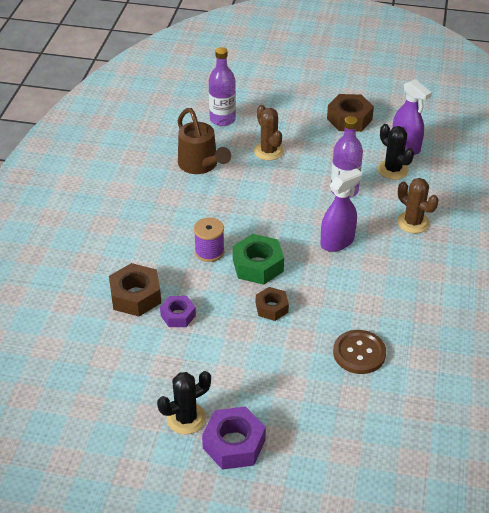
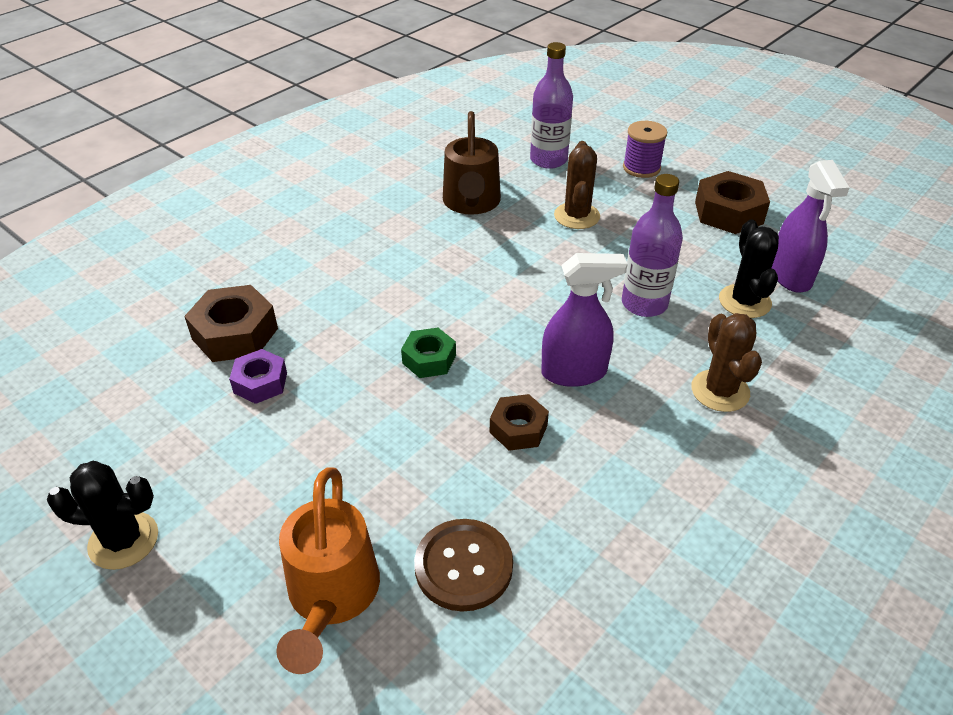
camera: 30 degrees right, 0 degrees up
purple spool [194,218,225,262] -> purple spool moved to [623,121,667,178]
purple nut [202,406,266,470] -> none
green nut [233,234,284,285] -> green nut [401,328,456,378], size x0.63
brown nut [256,287,289,321] -> brown nut moved to [490,394,549,451]
none -> orange watering can [276,467,380,674]

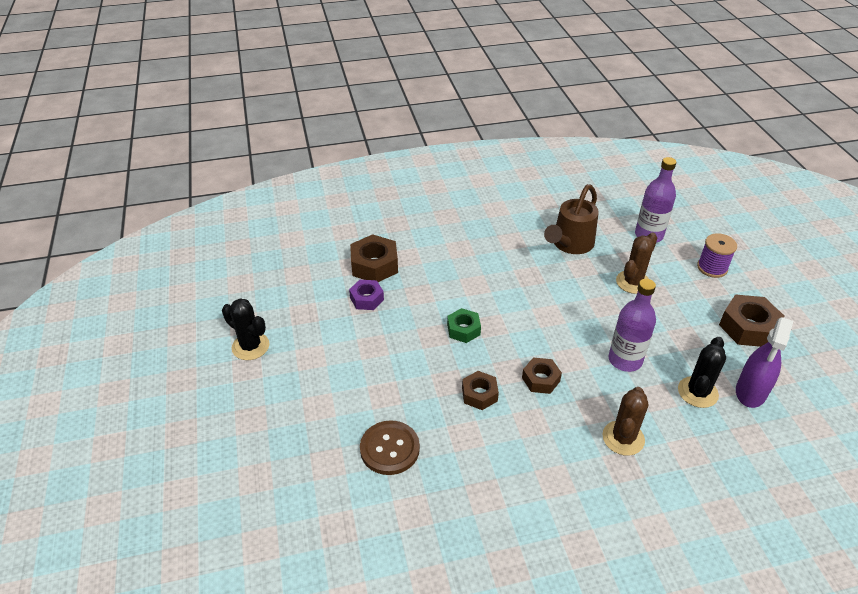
camera: 35 degrees right, 0 degrees up
orange watering can [276,467,380,674] -> none
purple spray bottle [541,253,628,387] -> brown nut [522,357,562,394]

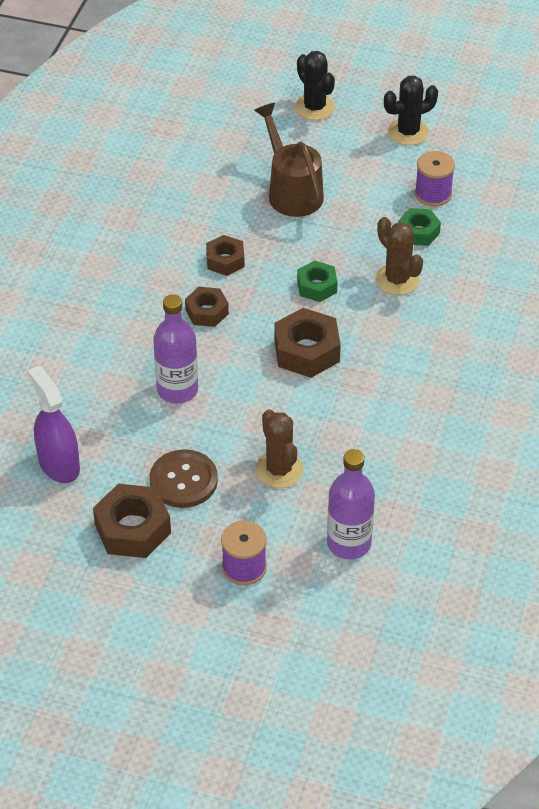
camera: 120 degrees right, 5 degrees up
purple nut [349,280,384,310] -> green nut [398,208,441,246]
brown nut [350,234,398,282] -> brown nut moved to [274,308,341,378]
brown button [360,420,420,475] -> brown button moved to [150,449,218,508]
brown watering can [544,184,599,254] -> brown watering can moved to [254,103,324,217]
brown cactus [602,387,648,456] -> brown cactus moved to [376,217,423,295]
black cactus [678,337,726,408] -> black cactus moved to [295,51,335,120]
none -> purple spool [415,151,455,207]

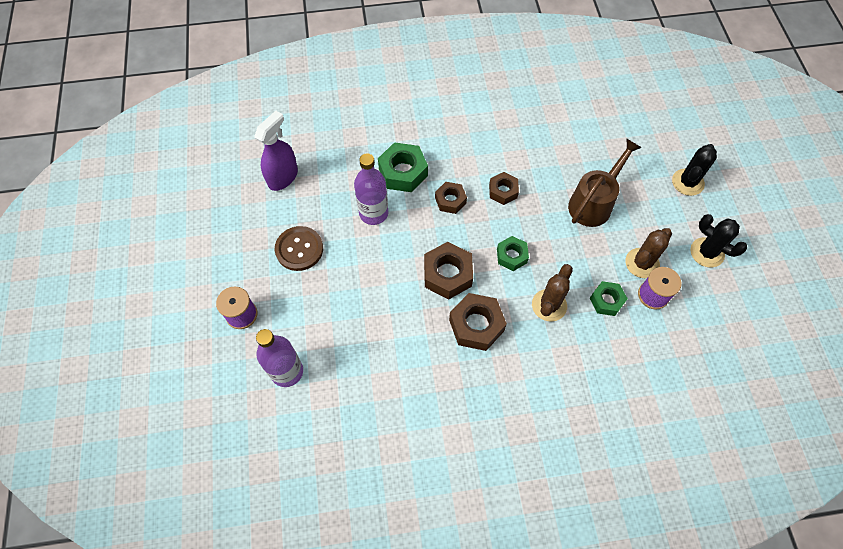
camera: 65 degrees right, 15 degrees up
brown nut [93,484,171,558] -> brown nut moved to [449,293,507,351]
brown cactus [255,409,303,488] -> brown cactus moved to [625,228,672,278]
none -> green nut [378,142,428,192]

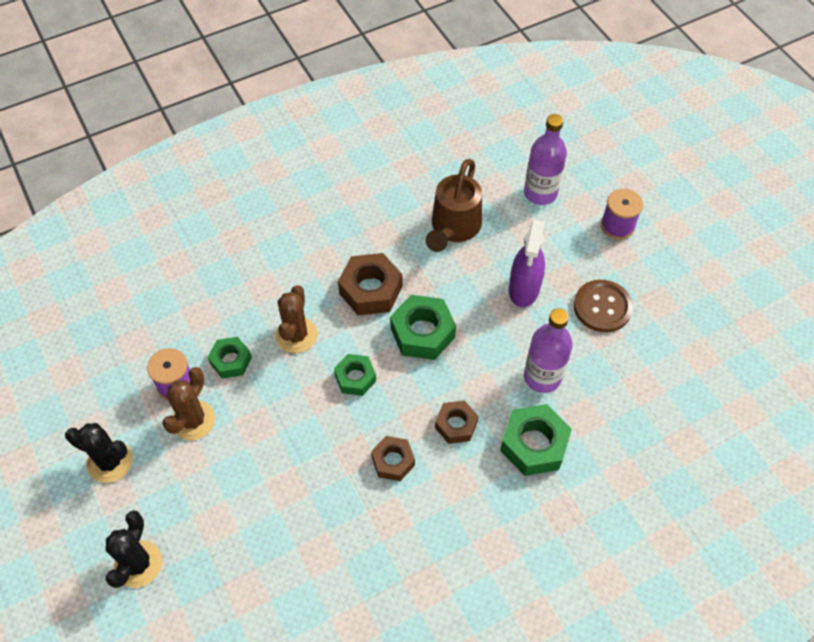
camera: 160 degrees right, 5 degrees down
purple spray bottle [254,111,298,191] -> purple spray bottle moved to [509,220,545,307]
brown nut [424,242,473,299] -> green nut [390,295,456,360]
brown watering can [568,138,642,227] -> brown watering can moved to [426,159,482,252]

